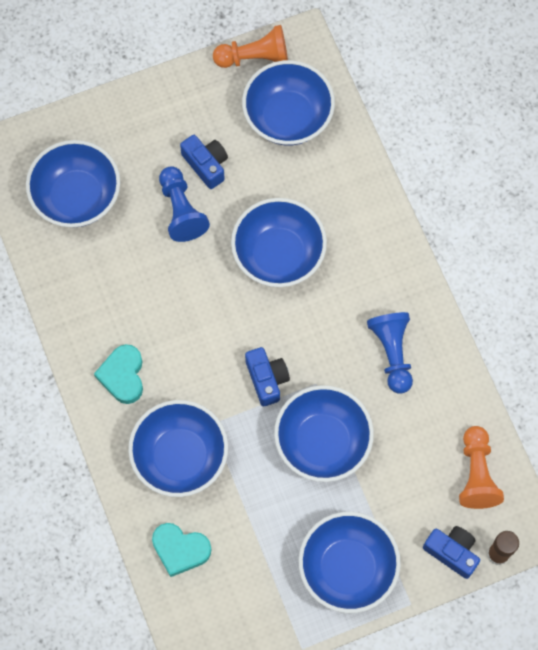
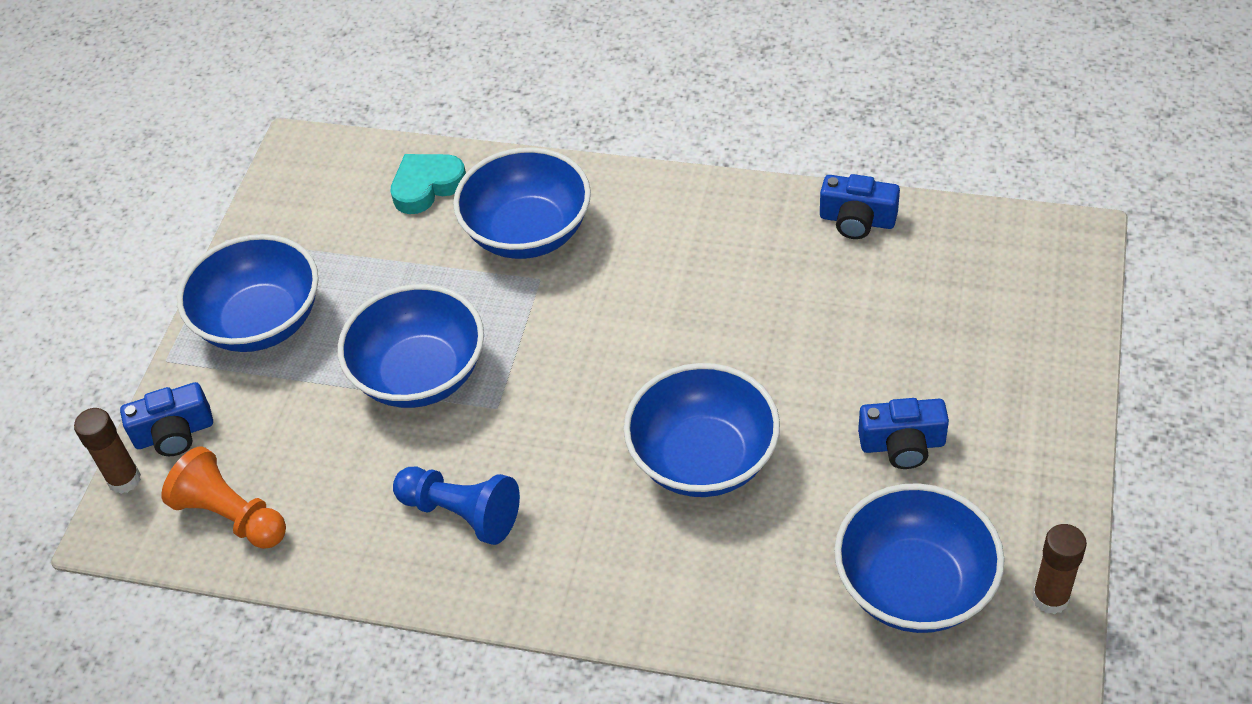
camera: 130 degrees right, 20 degrees down
blue bowl [26,140,120,228] -> none
turquoise heart [94,344,143,404] -> none
blue pawn [159,166,210,242] -> none
orange pawn [213,25,288,68] -> brown glue stick [1032,524,1087,614]
blue camera [245,347,290,406] -> blue camera moved to [820,174,900,239]

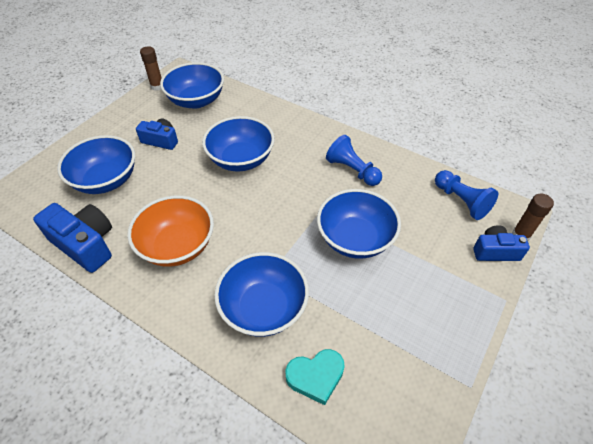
camera: 165 degrees left, 0 degrees up
orange pawn [161,446,286,549] -> blue pawn [435,170,498,220]
blue bowl [177,234,319,352] -> blue bowl moved to [57,135,135,194]
blue camera [820,174,900,239] -> blue camera [33,203,112,273], size x1.60
none -> orange bowl [127,195,214,267]

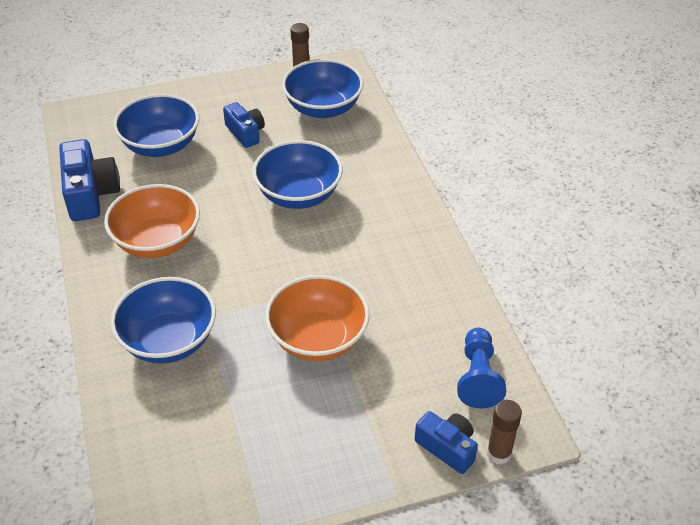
camera: 40 degrees right, 5 degrees down
turquoise heart [285,349,345,405] -> none
blue bowl [317,189,401,259] -> orange bowl [265,275,370,361]
blue pawn [326,135,382,186] -> none

